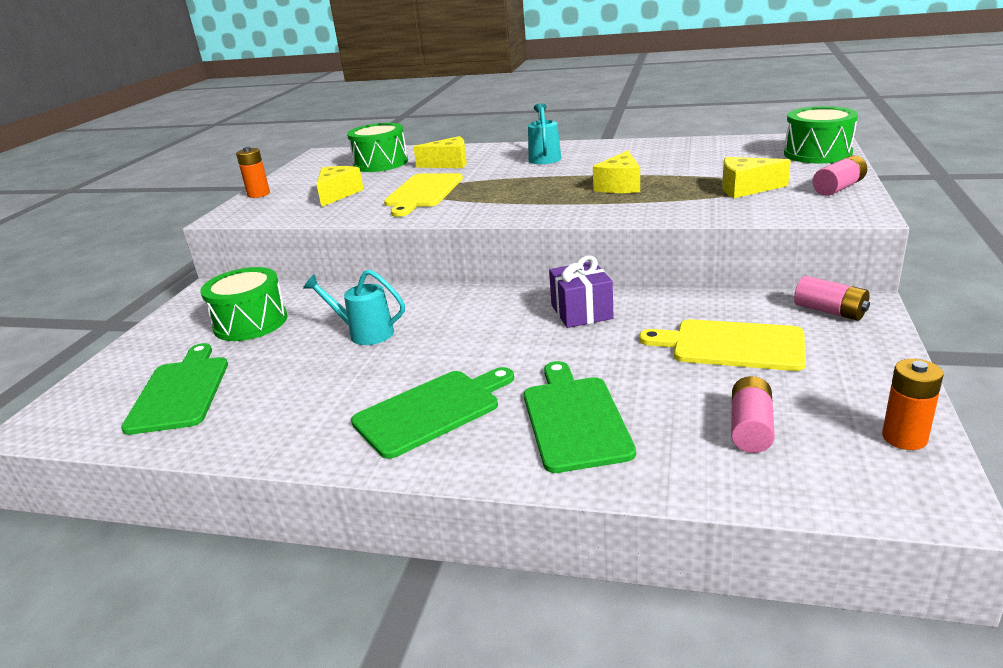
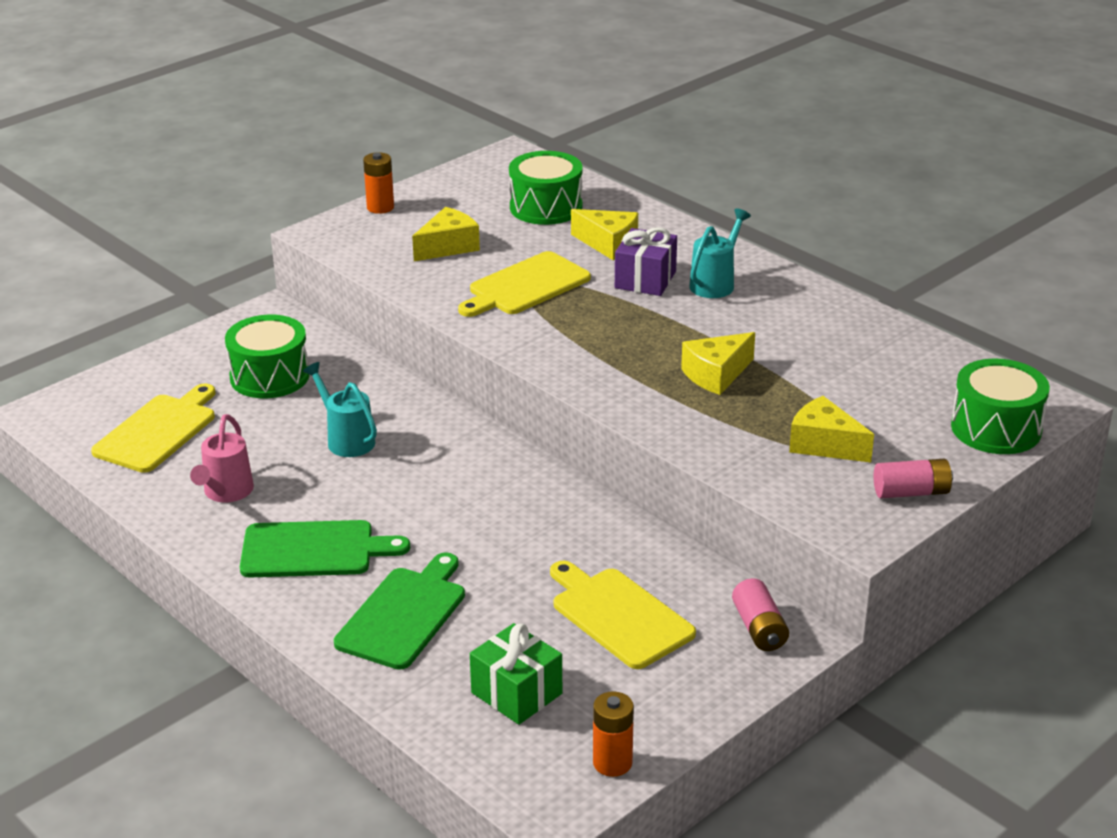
camera: 30 degrees right, 5 degrees up
green cutting board [121,343,228,435] -> yellow cutting board [91,384,215,473]
purple gift [549,256,614,328] -> purple gift moved to [615,227,677,296]
pink battery [731,376,775,453] -> green gift [470,623,562,725]
none -> pink watering can [190,414,254,503]

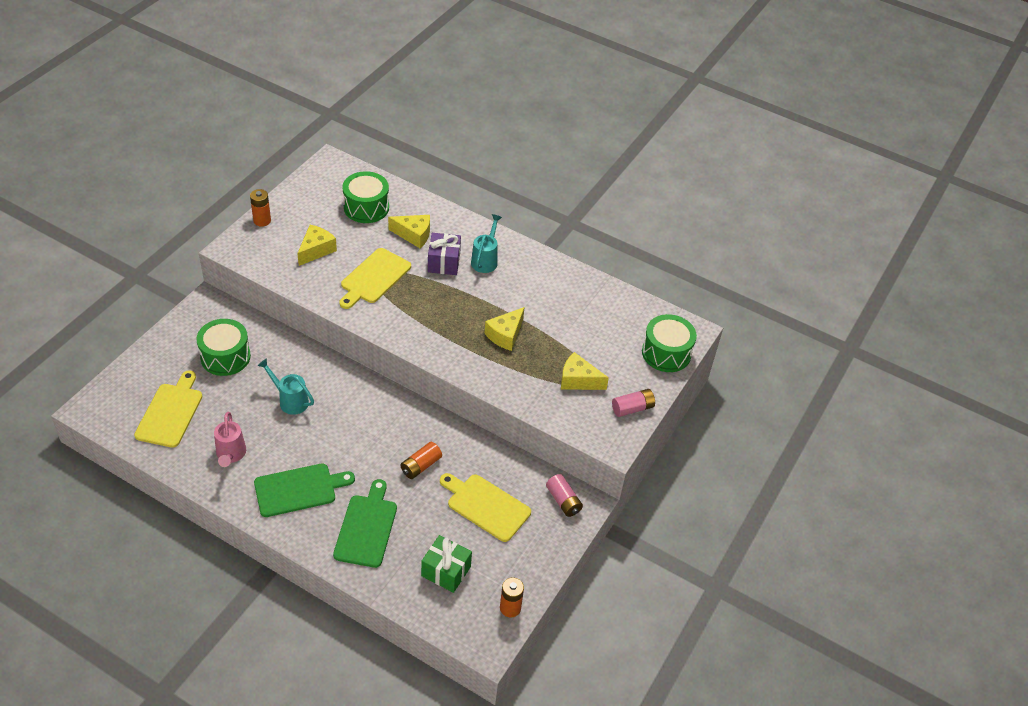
camera: 20 degrees left, 15 degrees up
none -> orange battery [400,442,442,479]

